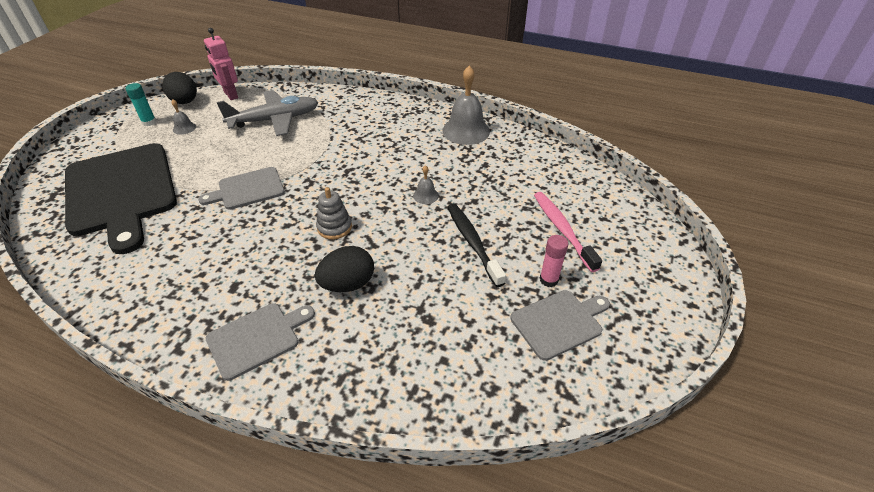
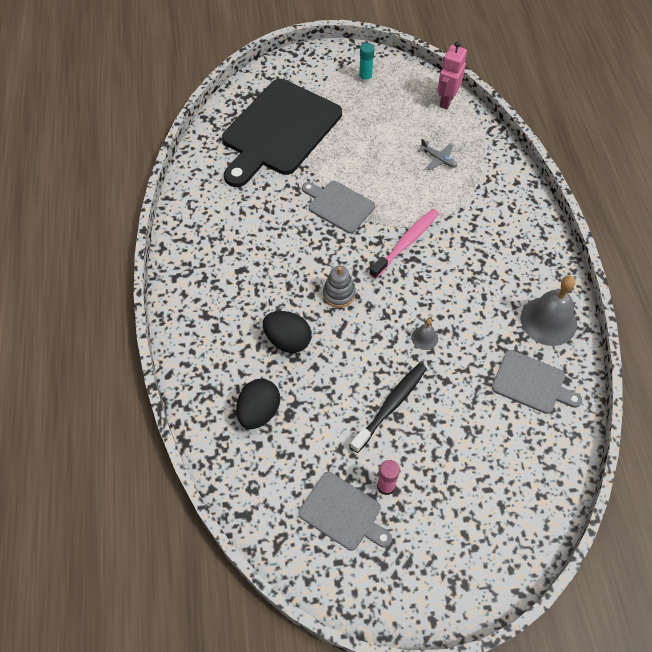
camera: 60 degrees right, 15 degrees up
black egg [162,72,197,104] -> black egg moved to [236,379,280,429]
grey bell [171,100,196,135] -> none
grey cutting board [206,303,315,381] -> grey cutting board moved to [492,350,582,414]
grey plane [217,90,319,136] -> grey plane [418,139,457,170], size x0.44
pink toothbrush [534,192,602,272] -> pink toothbrush moved to [369,209,439,279]

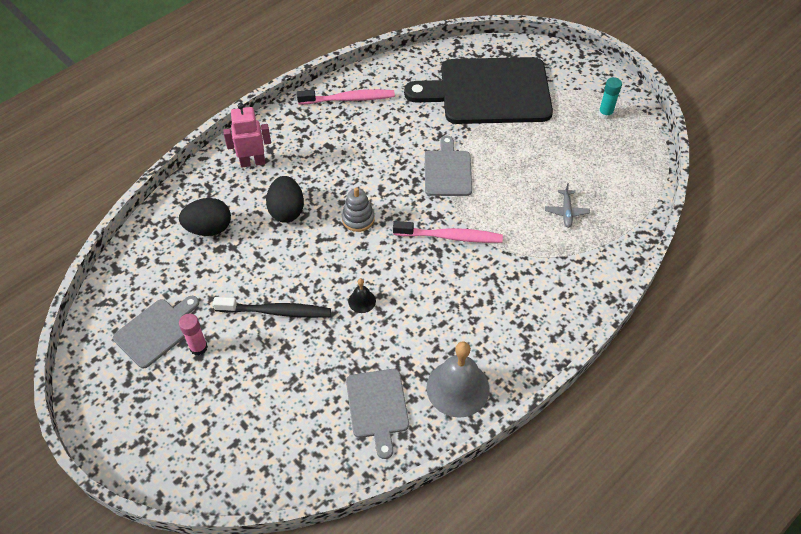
camera: 55 degrees right, 5 degrees down
grey cutting board [298,472,392,551] -> grey cutting board turned 135 degrees counterclockwise [113,296,199,369]
grey bell [412,318,438,350] -> black bell [348,279,376,313]
pink robot [437,41,467,109] -> pink robot moved to [223,103,271,168]
none -> pink toothbrush [297,89,395,104]

